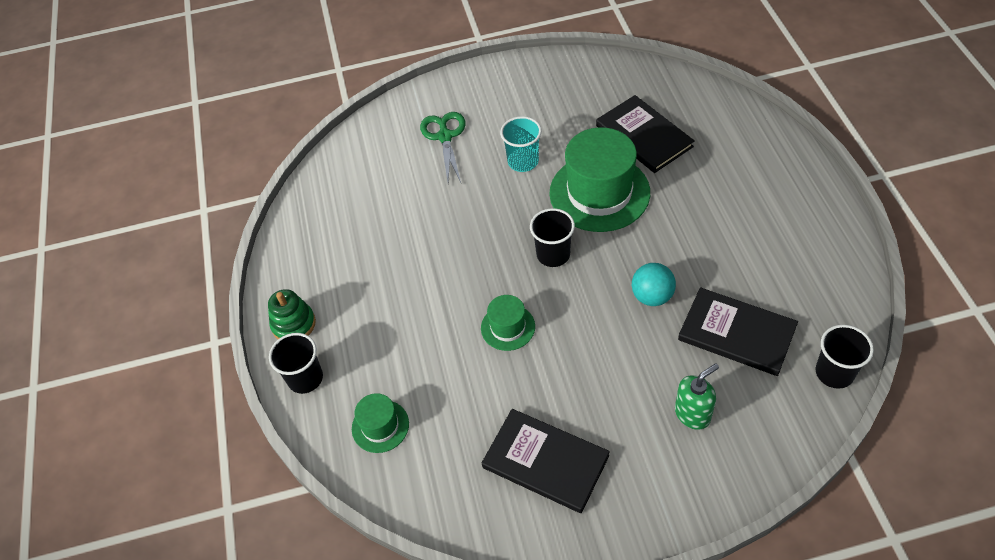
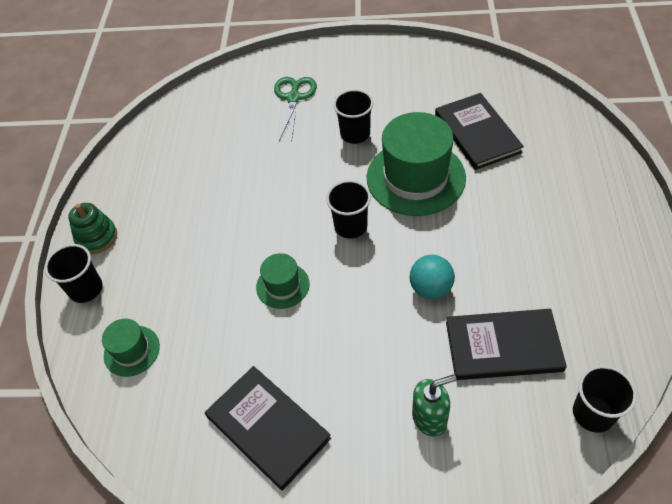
camera: 15 degrees right, 0 degrees up
turquoise cup [500,116,542,172] -> black cup [333,89,373,144]
black book [678,287,798,376] -> black book turned 45 degrees counterclockwise [446,309,567,380]

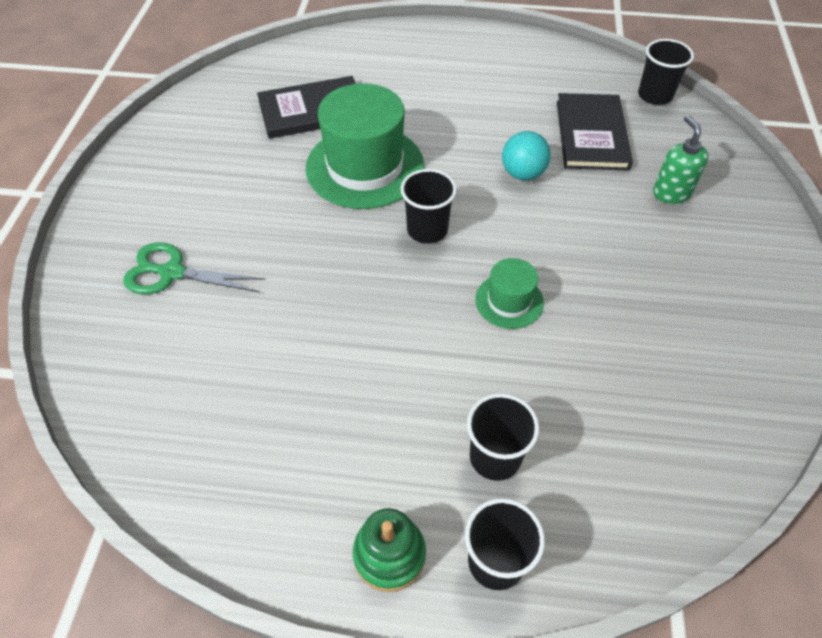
camera: 90 degrees left, 0 degrees up
green hat [102,319,160,377] -> none
black book [205,366,331,490] -> none
black cup [333,89,373,144] -> black cup moved to [467,393,539,481]

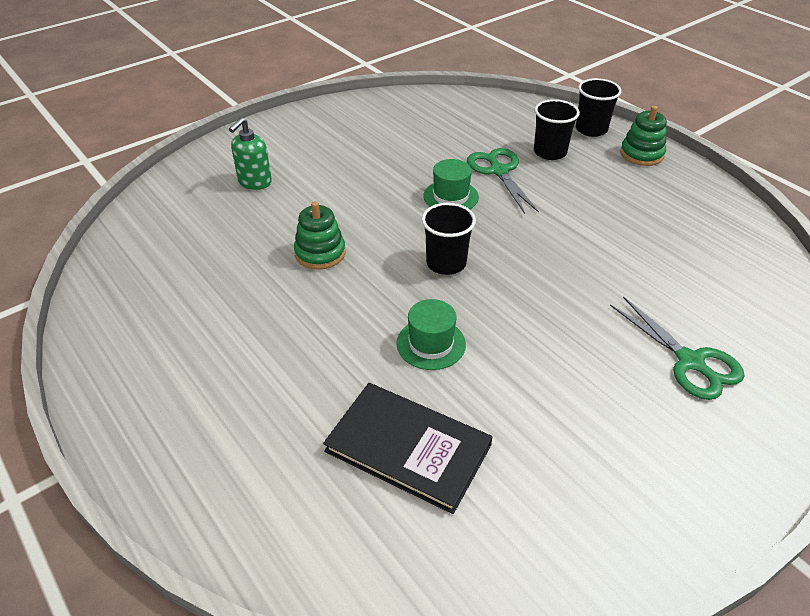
camera: 135 degrees left, 10 degrees down
green hat [306,83,424,209] -> green hat [397,299,466,370], size x0.49
turquoise ball [502,131,551,181] -> green stacking toy [294,201,346,270]
black book [557,93,633,171] -> none
black cup [638,39,694,105] -> none
none -> green scissors [467,148,539,214]

